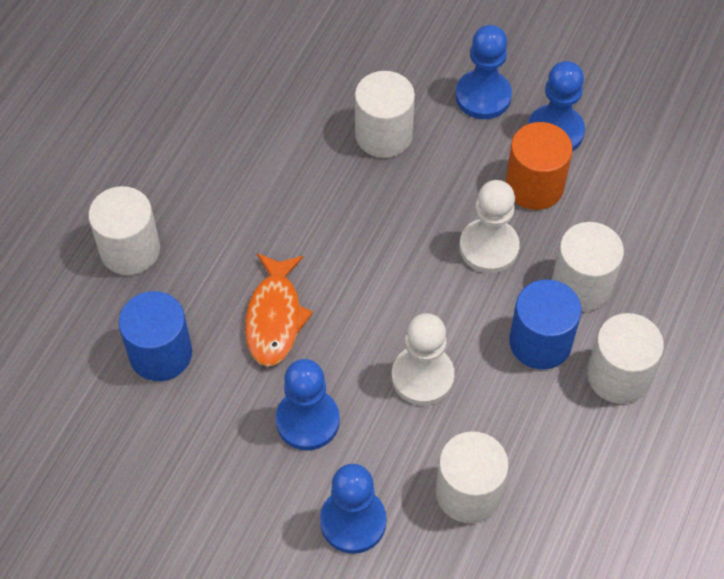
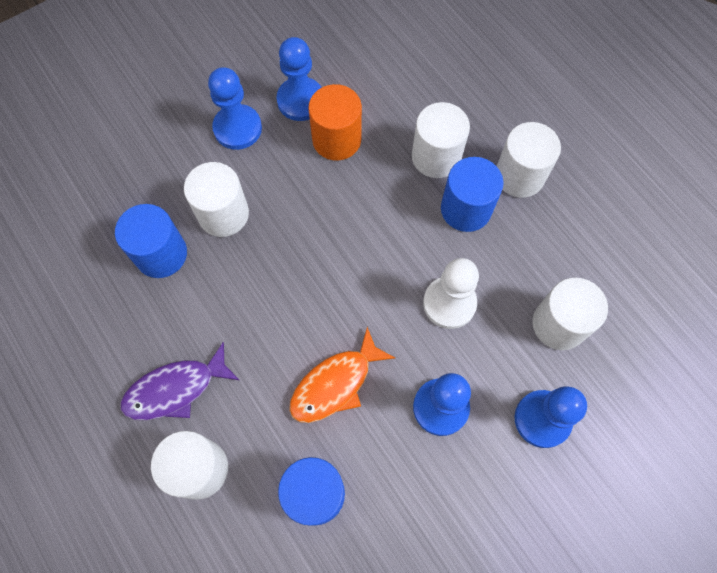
camera: 60 degrees left, 10 degrees up
orange fish [245,253,313,367] -> orange fish turned 105 degrees clockwise [289,327,395,423]
white pawn [459,180,520,273] -> none
none -> blue cylinder [115,204,187,278]
none -> purple fish [120,342,239,420]

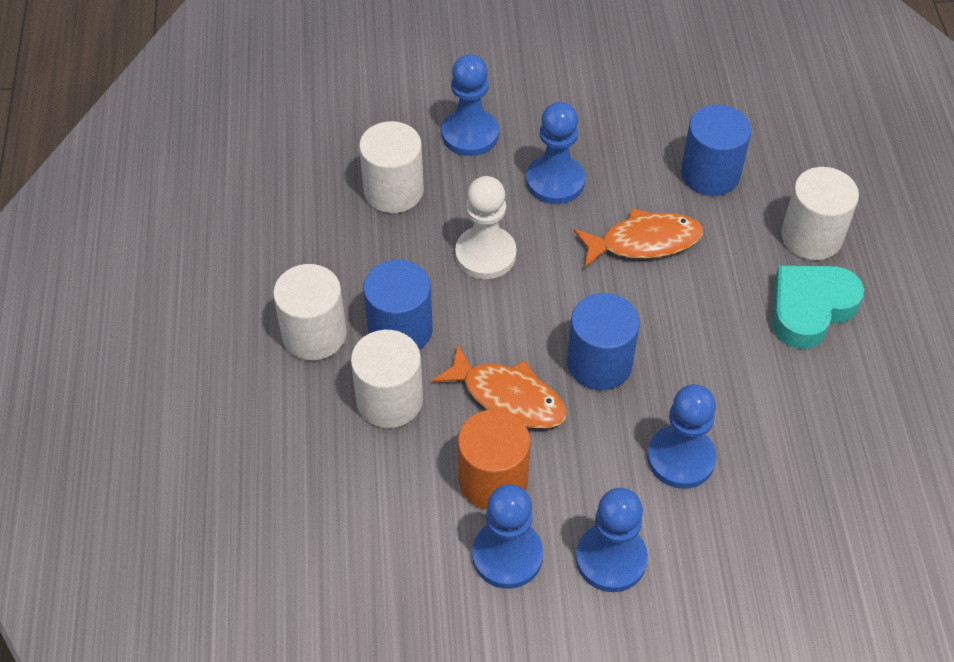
camera: 150 degrees left, 15 degrees down
blue cylinder [115,204,187,278] -> blue cylinder moved to [567,293,640,390]
purple fish [120,342,239,420] -> turquoise heart [772,265,864,349]
white cylinder [184,162,249,237] -> blue pawn [647,384,717,489]
none -> orange fish [431,344,567,429]

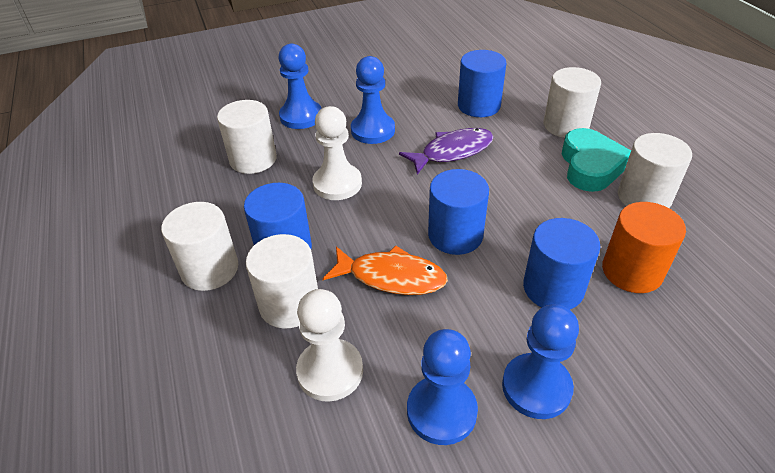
camera: 15 degrees left, 10 degrees down
orange cylinder [458,409,531,510] -> orange cylinder moved to [602,202,686,293]
orange fish [574,209,703,268] -> purple fish [399,128,493,175]
blue pawn [647,384,717,489] -> blue cylinder [523,218,600,310]
turquoise heart [772,265,864,349] -> turquoise heart turned 150 degrees clockwise [562,128,631,192]
none -> white pawn [296,289,363,402]
none -> white cylinder [618,133,692,208]

